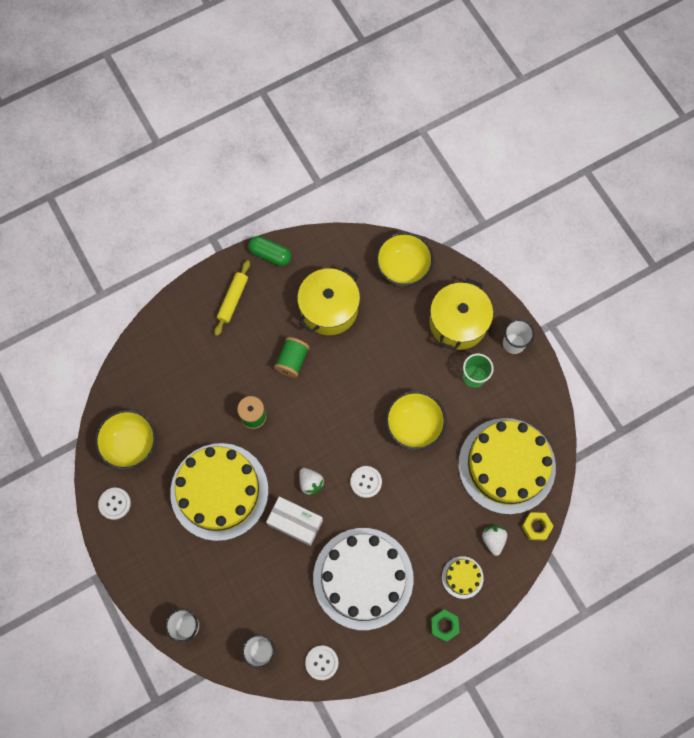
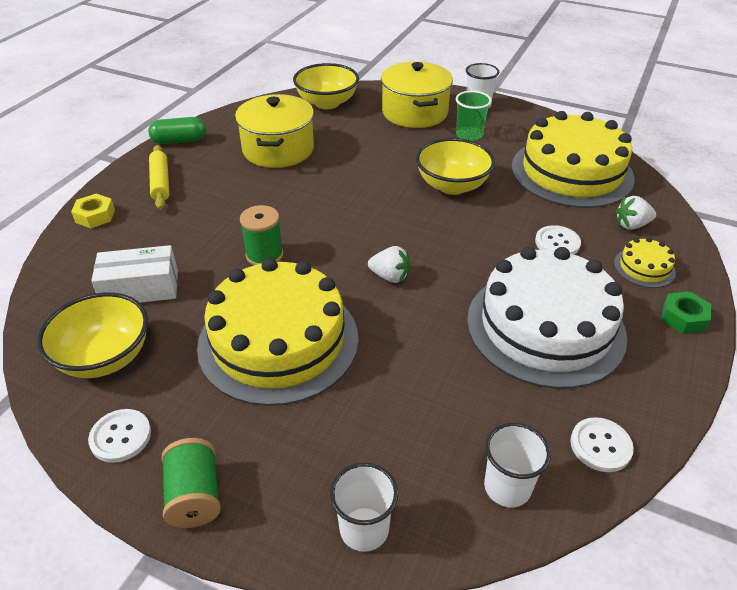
camera: 35 degrees left, 30 degrees down
white box [266,496,323,546] -> white box moved to [91,245,178,303]
green spool [274,337,309,378] -> green spool moved to [162,438,221,528]
white button [350,466,382,498] -> white button moved to [535,225,581,254]
white strawberry [482,526,507,556] -> white strawberry turned 60 degrees counterclockwise [616,196,656,230]
yellow nut [522,512,554,540] -> yellow nut moved to [71,194,115,228]

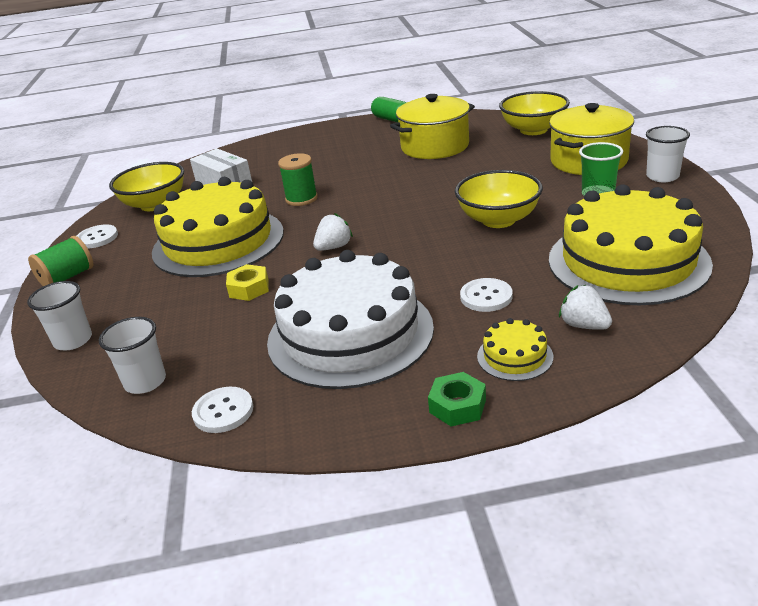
camera: 60 degrees right, 10 degrees down
yellow nut [71,194,115,228] -> yellow nut moved to [226,264,269,301]
yellow rolling pin [149,145,170,210] -> none
white strawberry [368,246,410,283] -> white strawberry turned 120 degrees counterclockwise [313,213,353,251]

